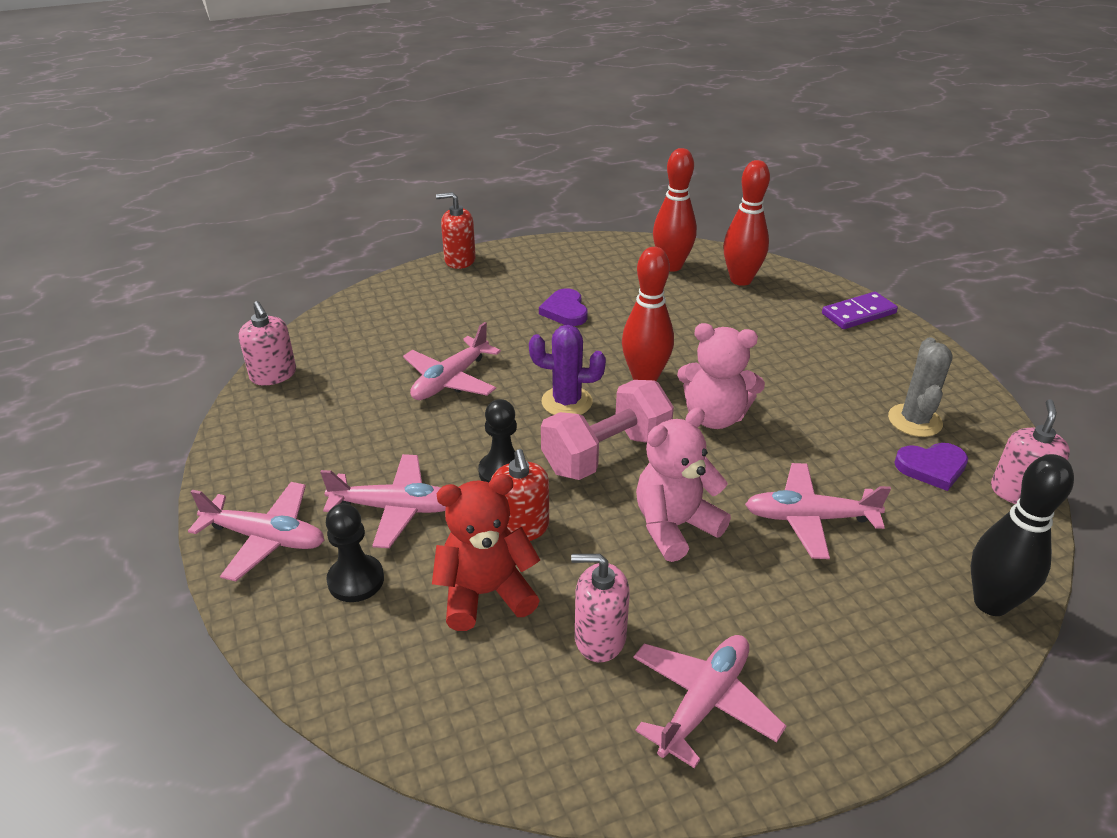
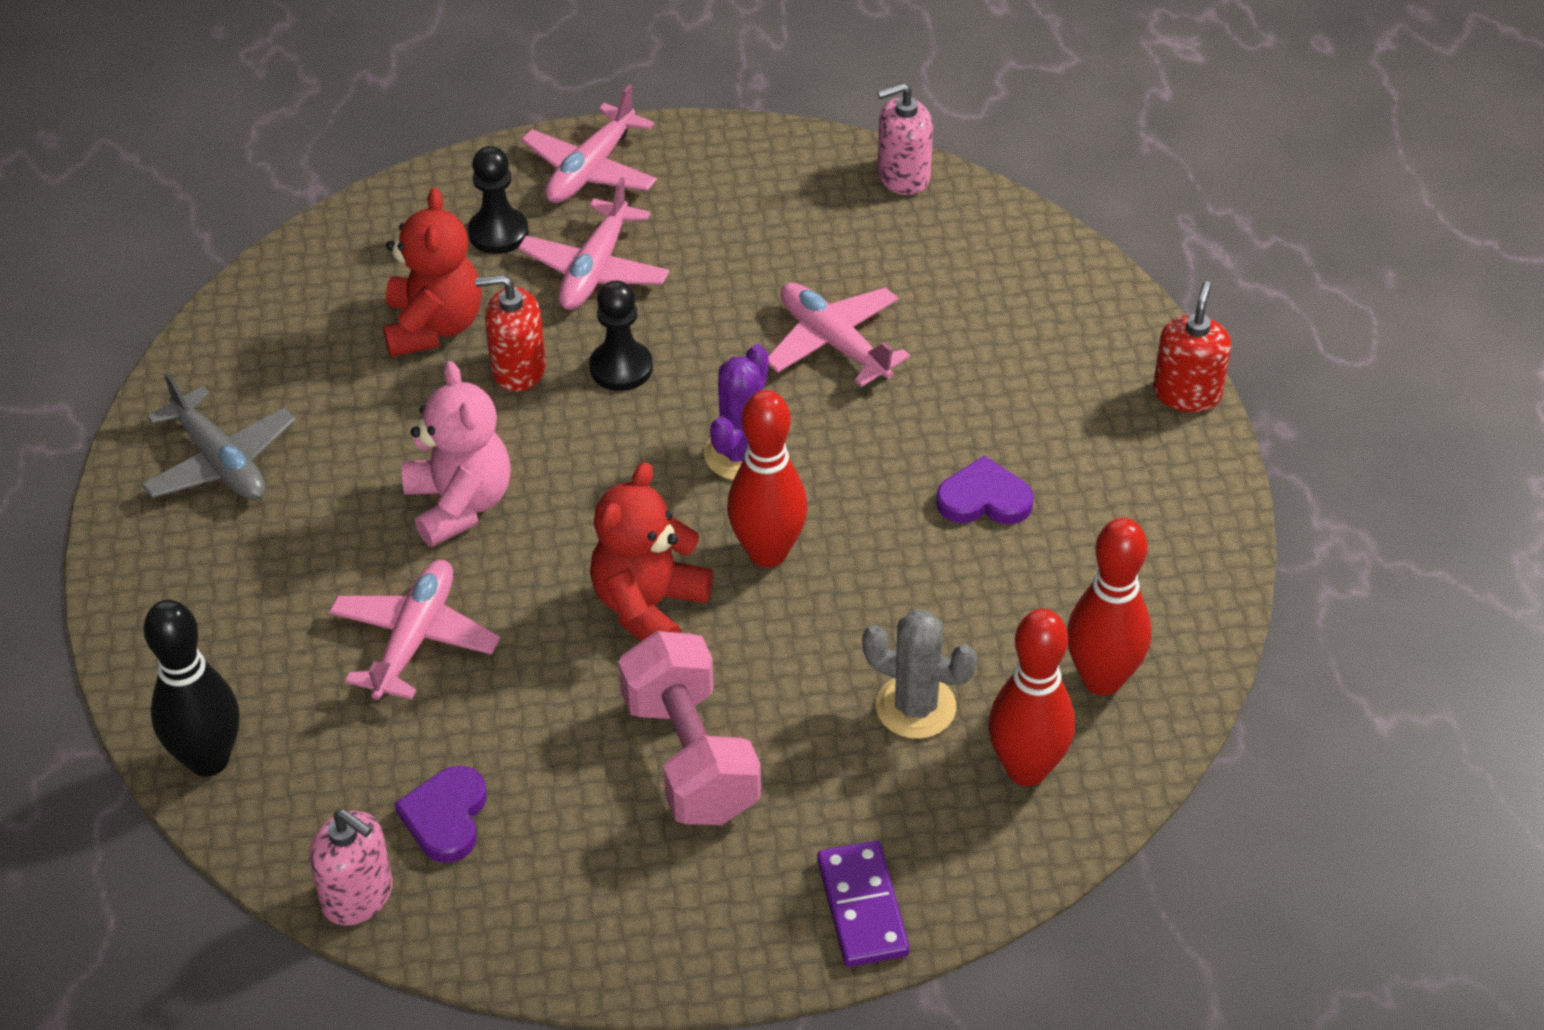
camera: 105 degrees right, 10 degrees up
pink dumbbell [541,380,674,480] -> pink dumbbell moved to [618,631,761,825]
pink soap dispenser [571,554,630,662] -> none
pink plane [633,635,786,769] -> grey plane [141,372,296,500]
pink teddy bear [677,323,765,429] -> red teddy bear [590,462,713,642]
grey cactus [888,337,953,437] -> grey cactus moved to [862,610,977,739]

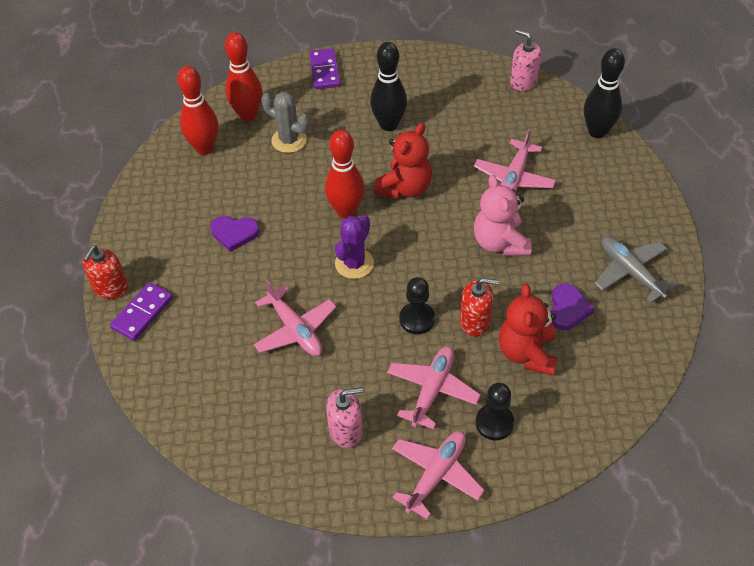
camera: 175 degrees left, 5 degrees up
purple heart [394,766,487,863] -> purple heart moved to [550,284,594,330]
pink dumbbell [618,631,761,825] -> black bowling pin [370,42,407,131]
pink soap dispenser [877,83,933,195] -> pink soap dispenser moved to [326,387,363,448]
none -> purple domino [110,282,173,341]

